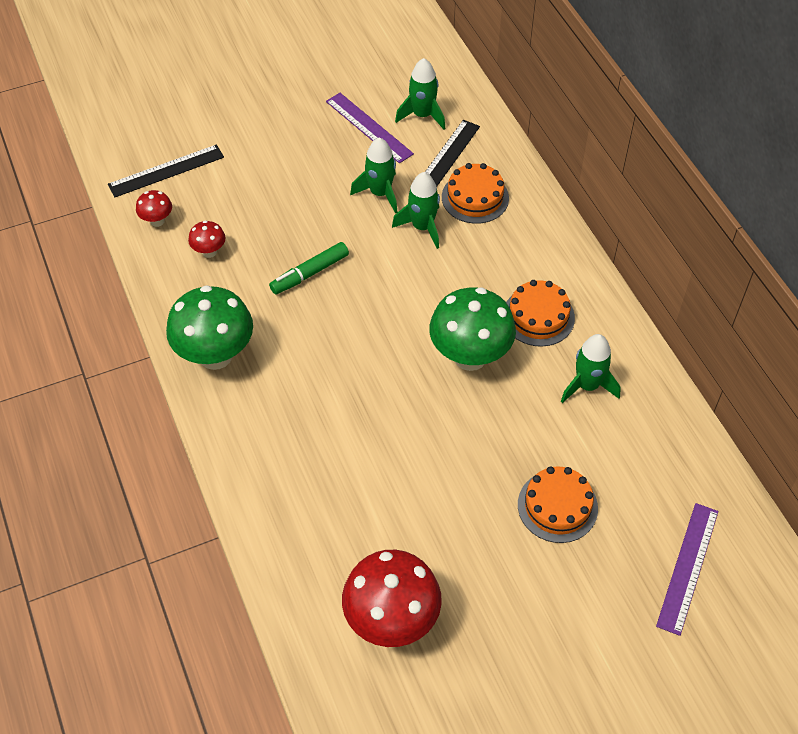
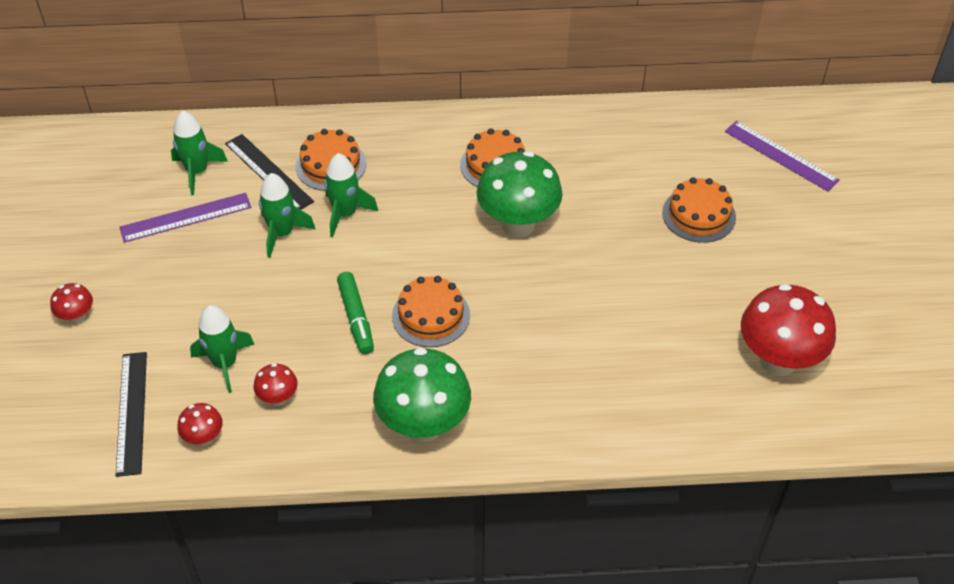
camera: 70 degrees left, 5 degrees down
green rocket [561,334,621,403] -> green rocket moved to [190,305,254,393]
none -> red mushroom [50,283,93,324]
none -> orange cake [392,276,470,347]

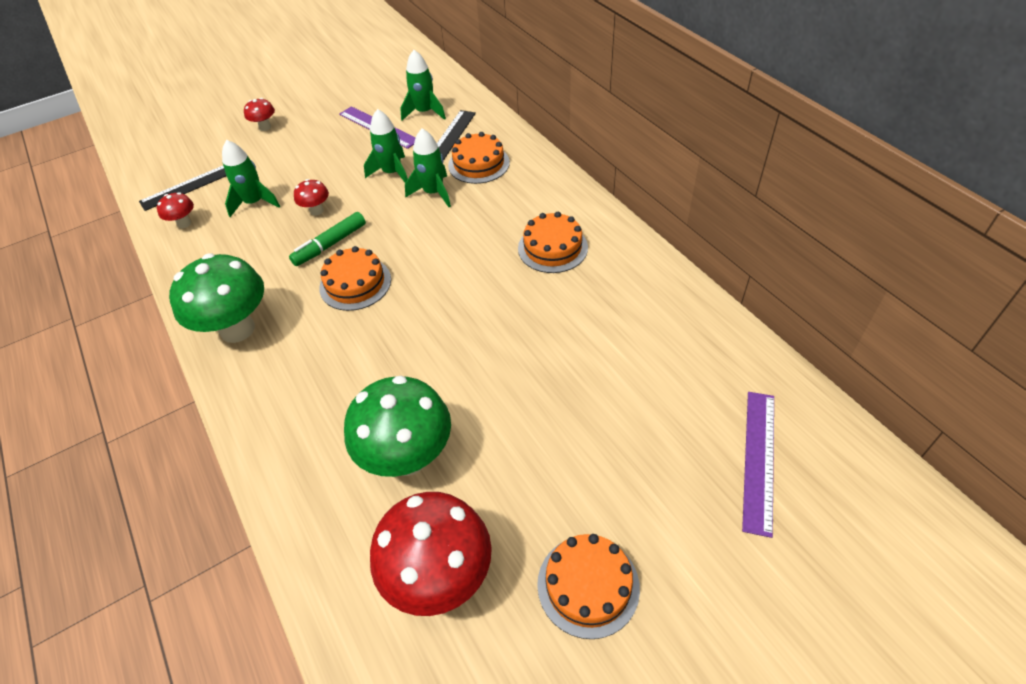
camera: 65 degrees right, 0 degrees up
red mushroom [254,363,297,406] -> red mushroom moved to [294,179,329,216]
green mushroom [476,151,563,238] -> green mushroom moved to [344,376,451,477]
orange cake [662,177,736,243] -> orange cake moved to [537,534,640,639]

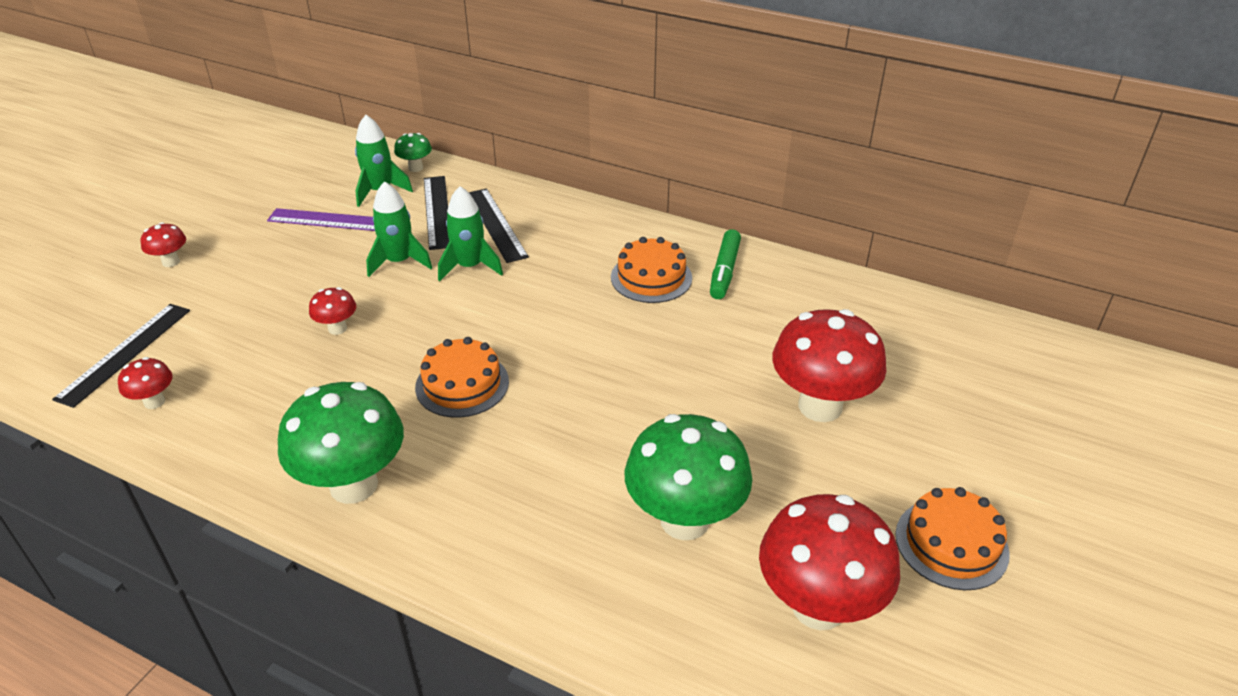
camera: 35 degrees left, 10 degrees down
green rocket [222,140,280,217] -> none
green marker [289,212,366,266] -> green marker moved to [710,229,741,299]
orange cake [448,132,510,184] -> black ruler [469,188,529,263]
purple ruler [742,392,774,538] -> none
none -> green mushroom [394,133,432,172]
none -> red mushroom [772,309,886,422]

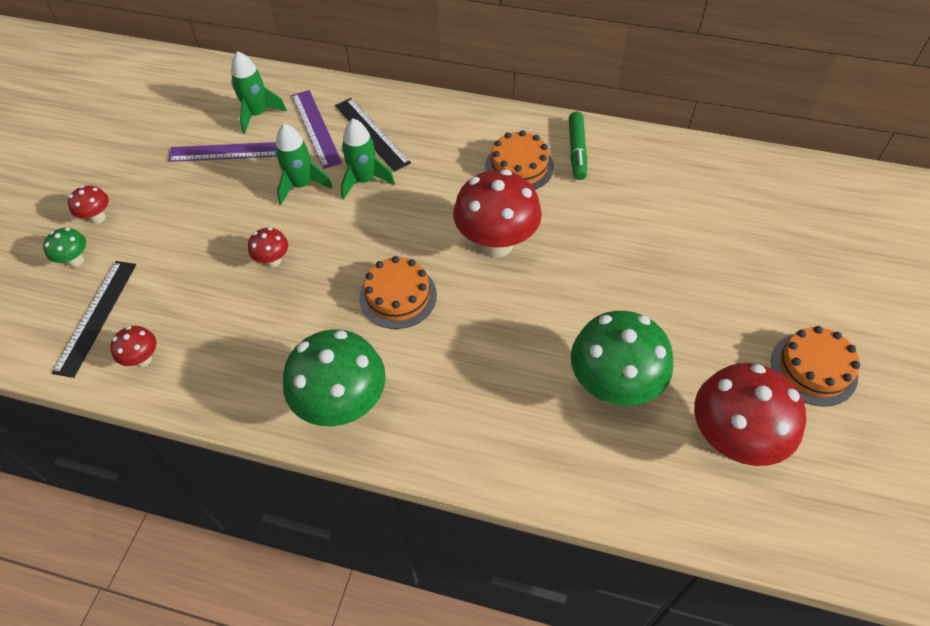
camera: 10 degrees left, 15 degrees up
green mushroom [394,133,432,172] -> green mushroom moved to [43,228,86,267]
black ruler [424,176,449,250] -> purple ruler [292,90,342,169]
red mushroom [772,309,886,422] -> red mushroom moved to [453,169,542,258]

